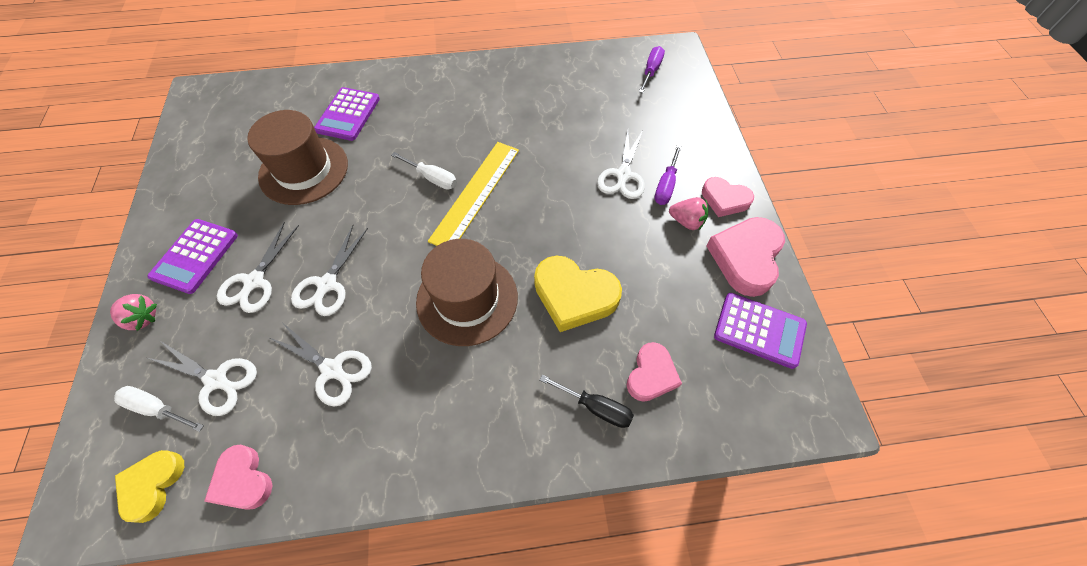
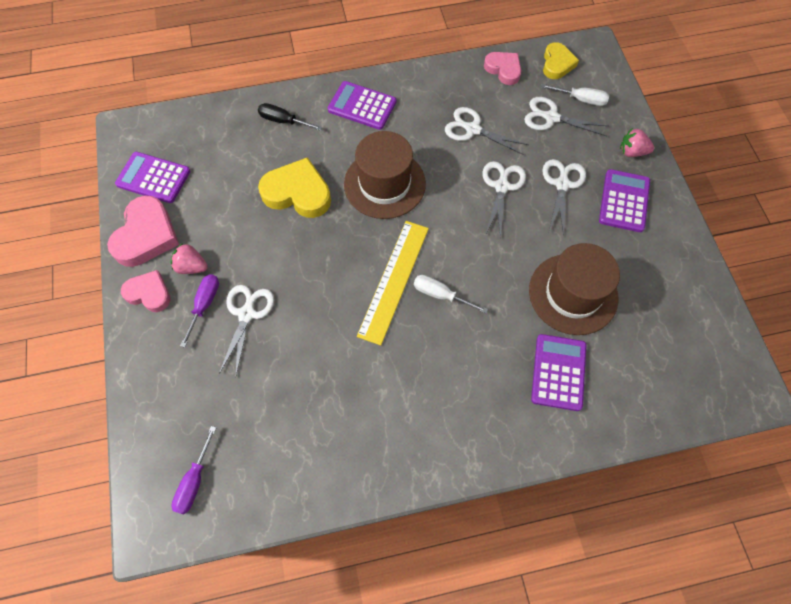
camera: 175 degrees right, 5 degrees up
pink heart [627,342,682,402] -> none
none -> purple calculator [328,81,396,130]

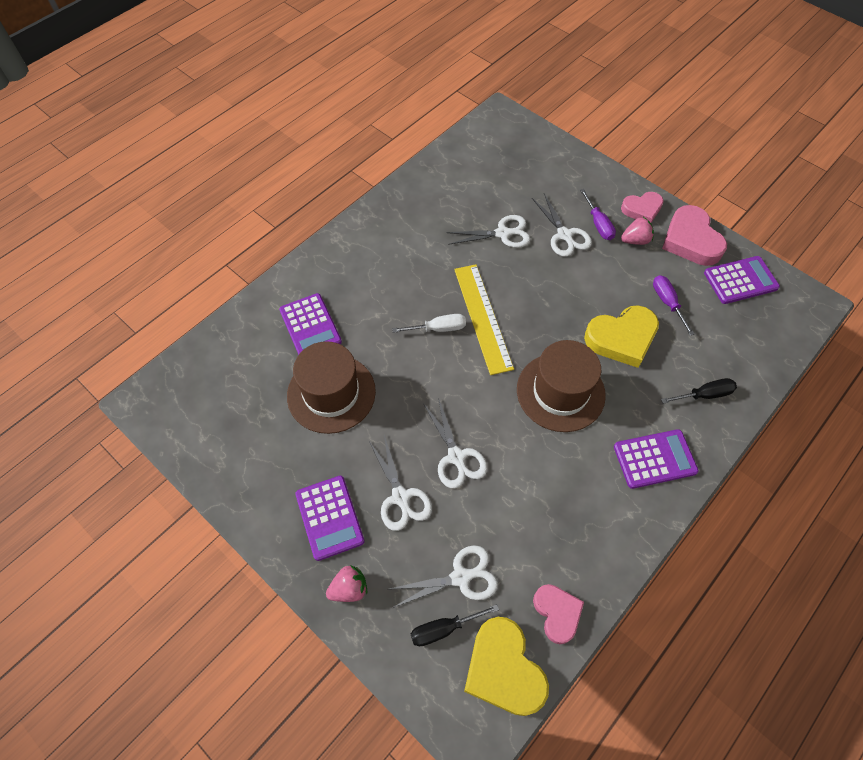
camera: 145 degrees right, 5 degrees down
purple screwdriver [171,426,217,514] -> purple screwdriver moved to [653,275,694,336]
white scissors [445,107,529,155] -> white scissors moved to [446,215,530,248]
pink heart [484,52,521,85] -> pink heart turned 120 degrees counterclockwise [533,584,584,644]
white screwdriver [541,84,609,106] -> black screwdriver [411,604,499,646]
yellow heart [543,42,579,79] -> yellow heart [464,617,549,716], size x1.59

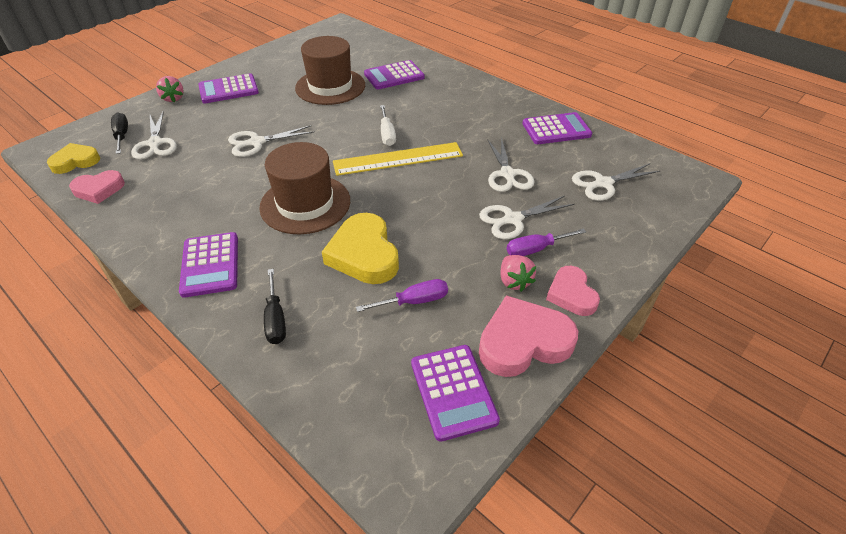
camera: 90 degrees right, 15 degrees down
white scissors [369,435,432,531] -> white scissors moved to [572,163,660,201]
yellow heart [464,617,549,716] -> yellow heart [47,143,100,174], size x0.63
none -> purple calculator [522,112,592,144]

